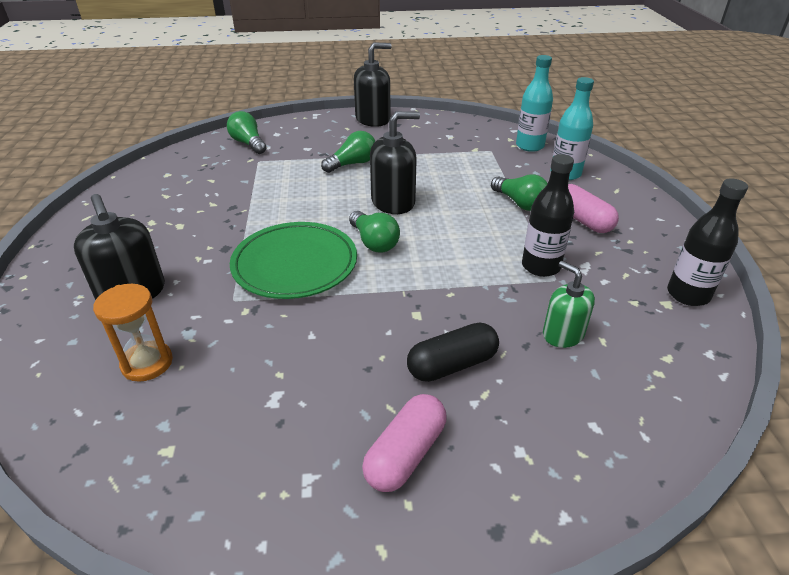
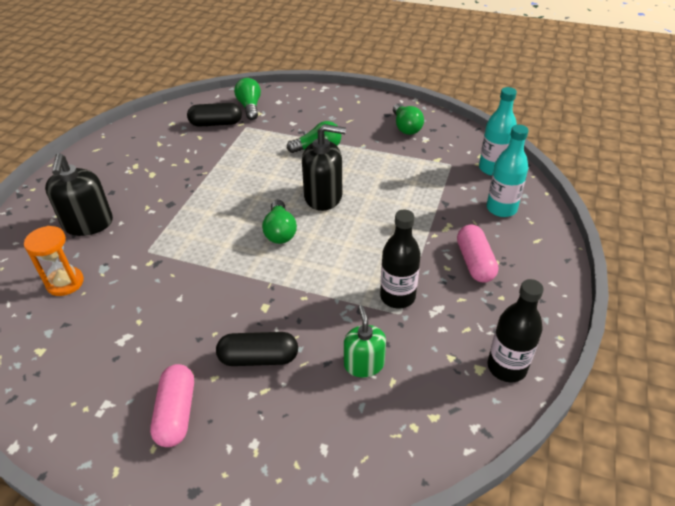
camera: 25 degrees right, 5 degrees up
green plate [230,222,357,299] -> none
black soap dispenser [354,42,392,127] -> none
pink capsule [362,394,447,492] -> pink capsule turned 60 degrees counterclockwise [150,364,194,447]
green light bulb [491,174,548,211] -> green light bulb moved to [393,103,424,135]
none -> black capsule [187,103,242,127]

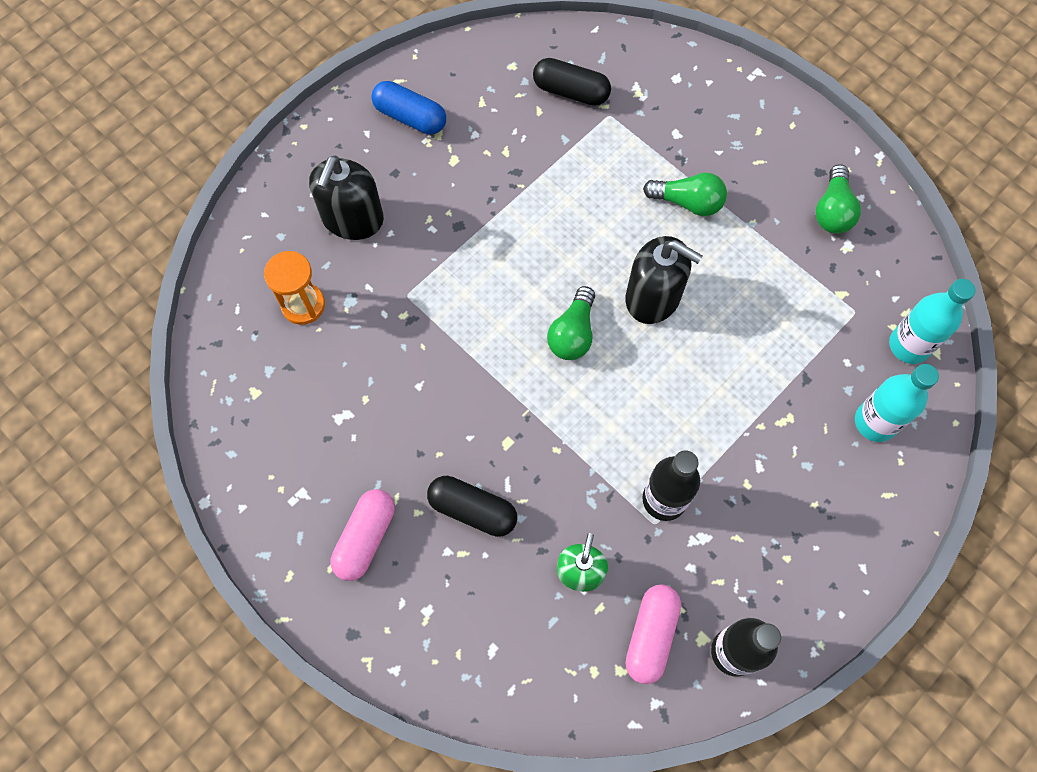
camera: 25 degrees right, 25 degrees up
green light bulb [234,78,261,120] -> none
pink capsule [457,225,498,282] -> pink capsule moved to [625,584,681,684]
none -> blue capsule [371,81,446,135]

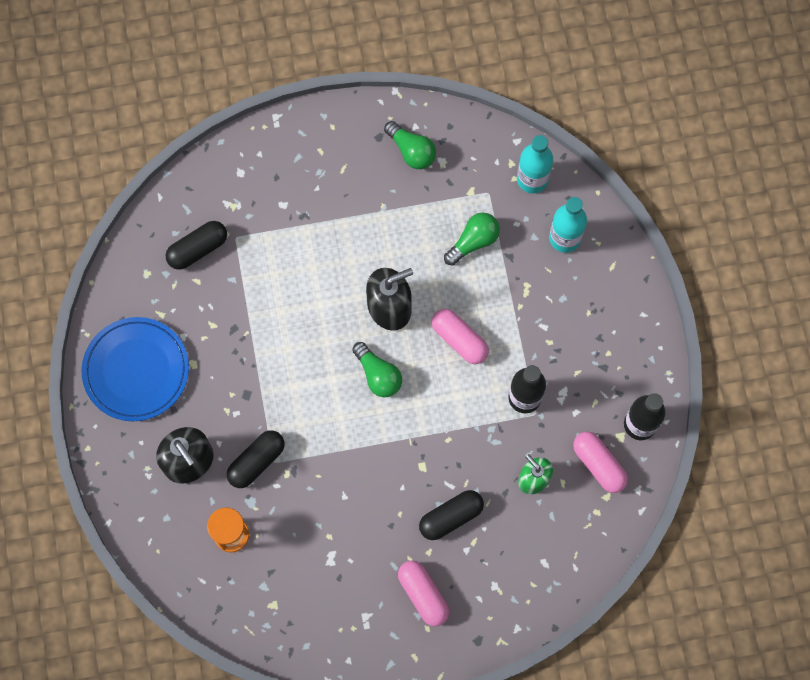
camera: 55 degrees left, 5 degrees up
blue capsule [371,81,446,135] -> blue plate [82,317,189,421]
green light bulb [643,172,727,216] -> green light bulb moved to [444,213,500,266]
none -> black capsule [227,430,285,488]
none -> pink capsule [432,309,489,364]

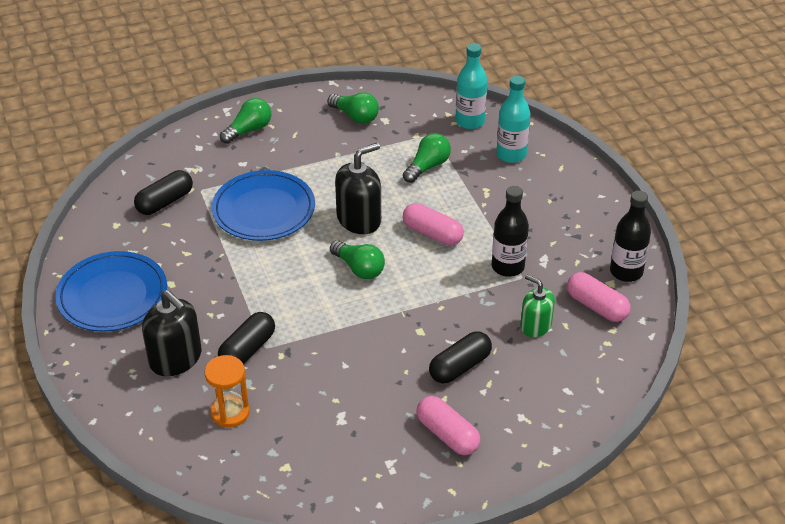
camera: 10 degrees left, 30 degrees down
none -> blue plate [212,170,315,241]
none -> green light bulb [220,98,271,144]

